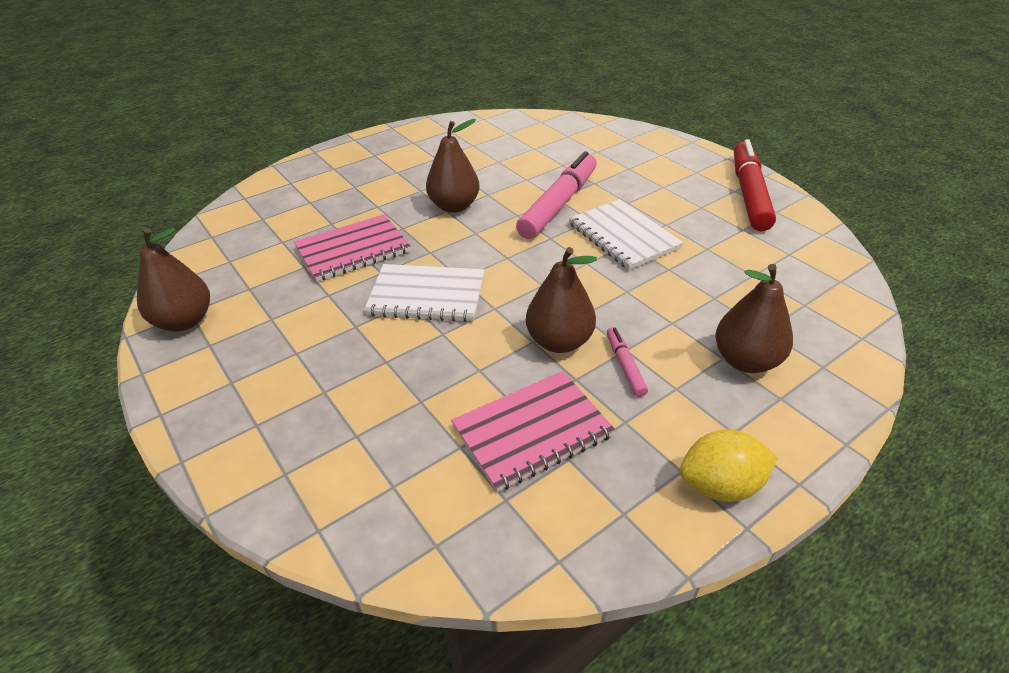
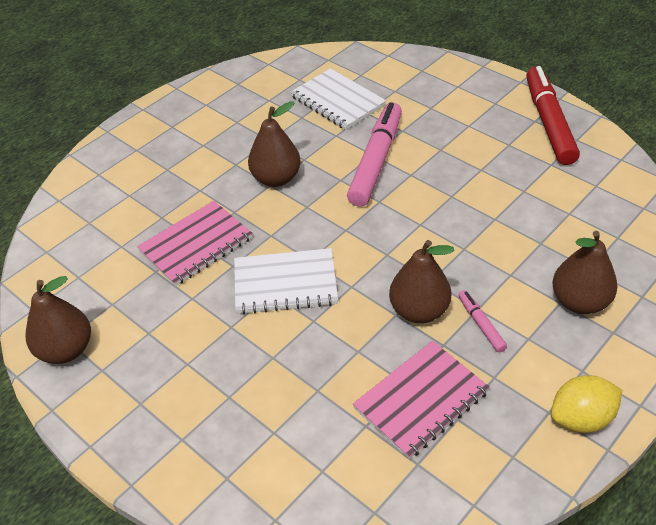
camera: 10 degrees left, 5 degrees up
white notebook [569,199,683,270] -> white notebook moved to [290,68,386,130]

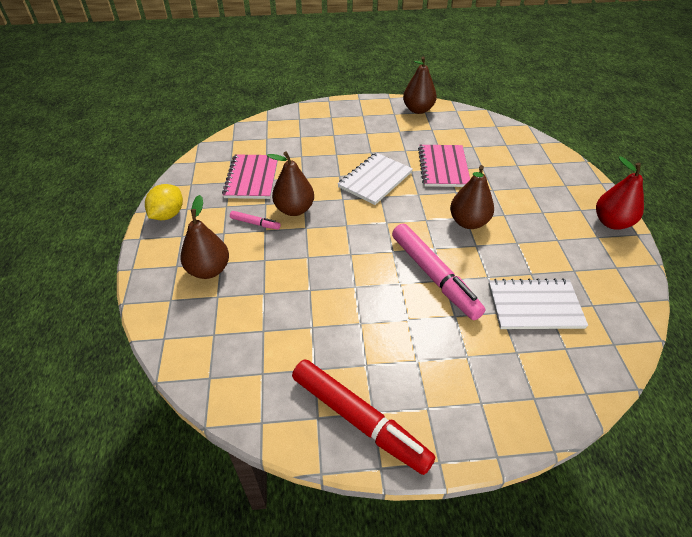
camera: 130 degrees right, 0 degrees up
none -> red pear [596,157,644,230]

